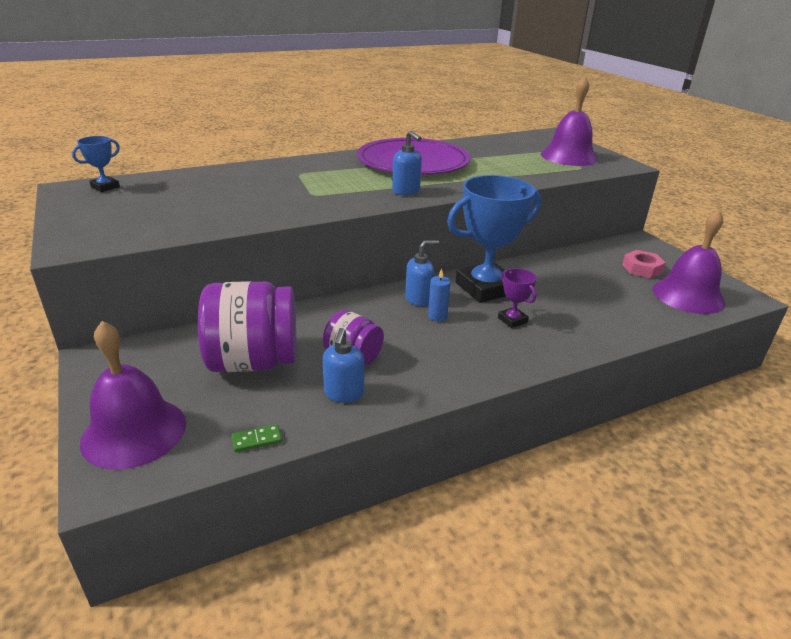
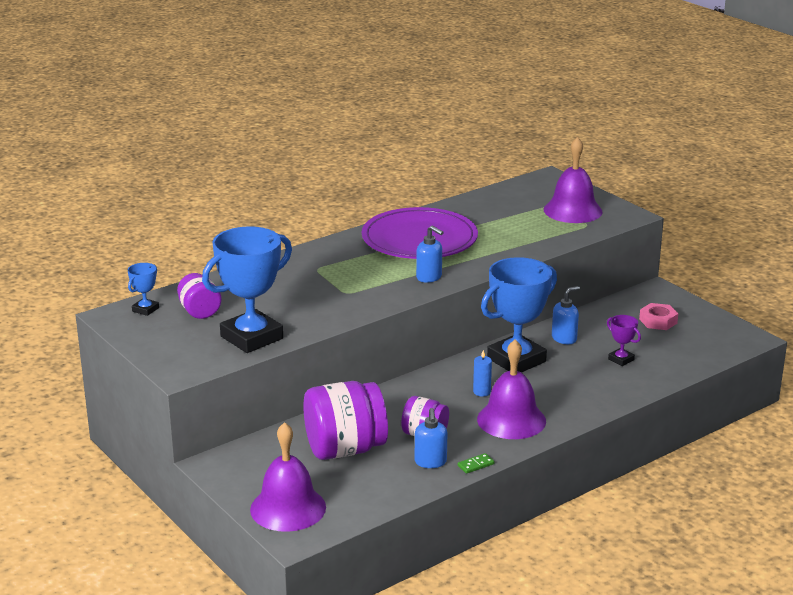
camera: 10 degrees left, 5 degrees down
green domino [232,424,282,452] -> green domino moved to [458,453,494,474]
blue soap dispenser [405,240,439,306] -> blue soap dispenser moved to [552,286,580,344]
purple trophy [498,268,537,328] -> purple trophy moved to [607,315,641,366]
purple bell [652,210,725,314] -> purple bell moved to [477,339,546,439]
none -> purple jar [177,273,222,319]
none -> blue trophy [202,226,292,353]

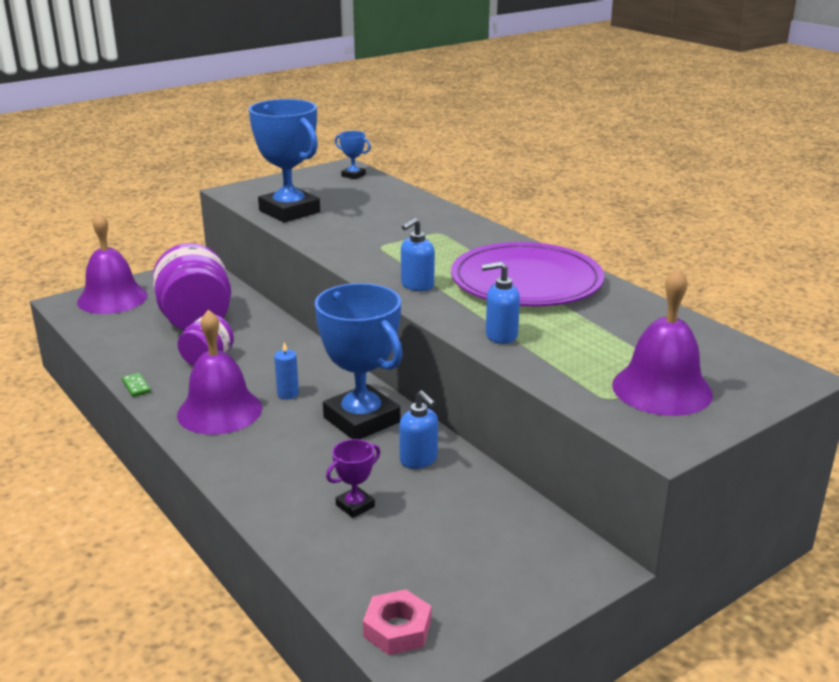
camera: 90 degrees right, 0 degrees up
purple jar [177,273,222,319] -> none
blue soap dispenser [415,408,447,468] -> blue soap dispenser moved to [482,261,520,344]
pink nut [639,303,678,330] -> pink nut moved to [363,589,431,655]

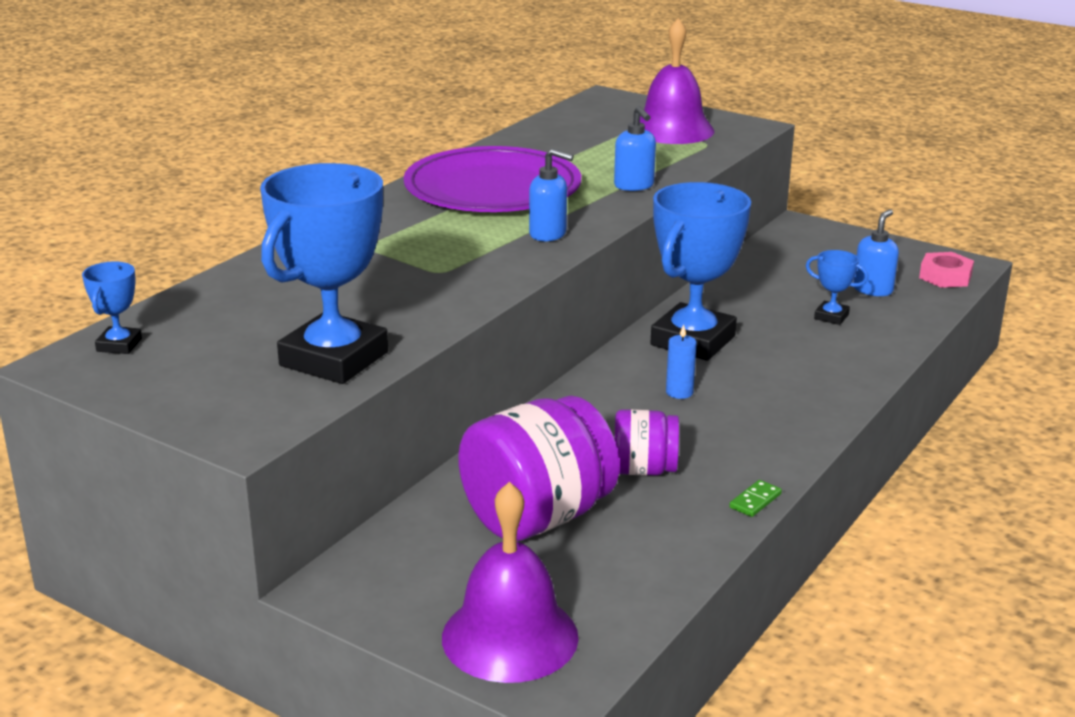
camera: 110 degrees left, 0 degrees up
purple bell [177,310,262,435] -> none
purple trophy [326,439,380,518] -> blue trophy [806,250,868,325]
blue soap dispenser [399,390,438,469] -> blue soap dispenser moved to [853,209,899,296]

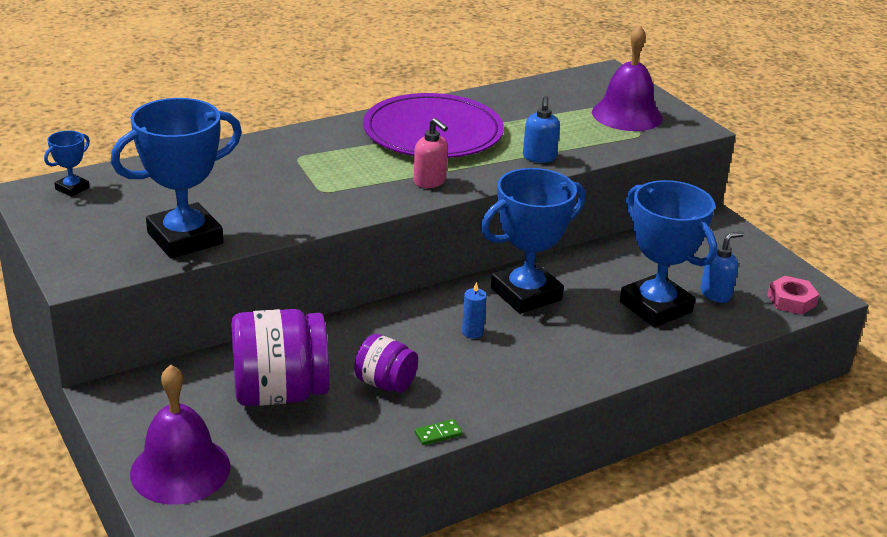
camera: 25 degrees right, 5 degrees up
blue soap dispenser [529,148,574,241] -> pink soap dispenser [414,118,448,188]
blue trophy [806,250,868,325] -> blue trophy [620,180,717,327], size x2.27

